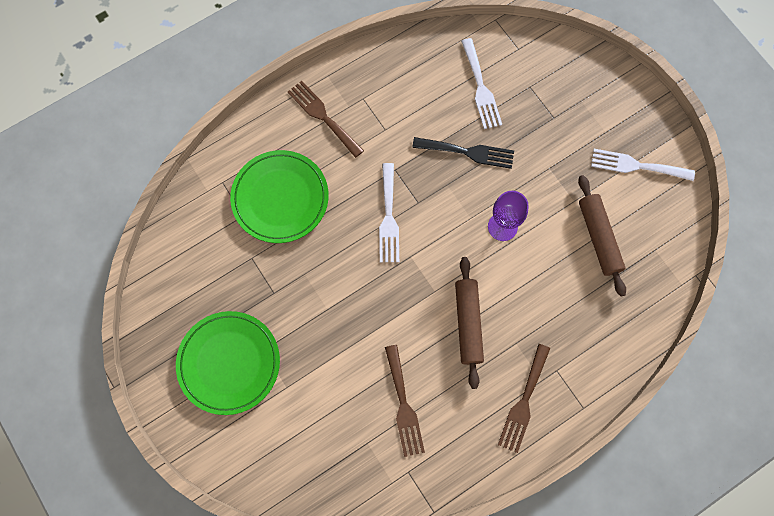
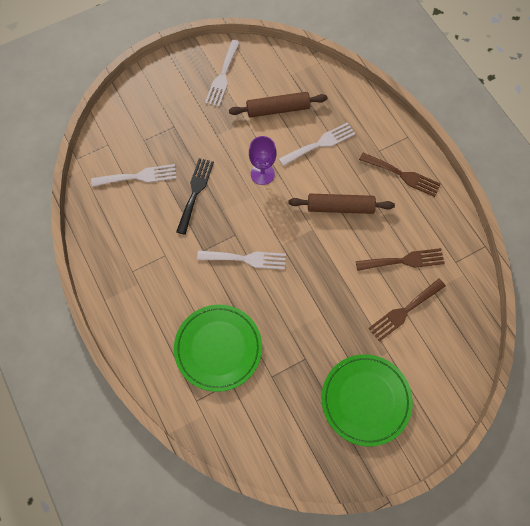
camera: 85 degrees left, 5 degrees down
brown fork [288,81,364,158] -> brown fork moved to [368,279,446,342]
none -> white fork [279,122,355,166]

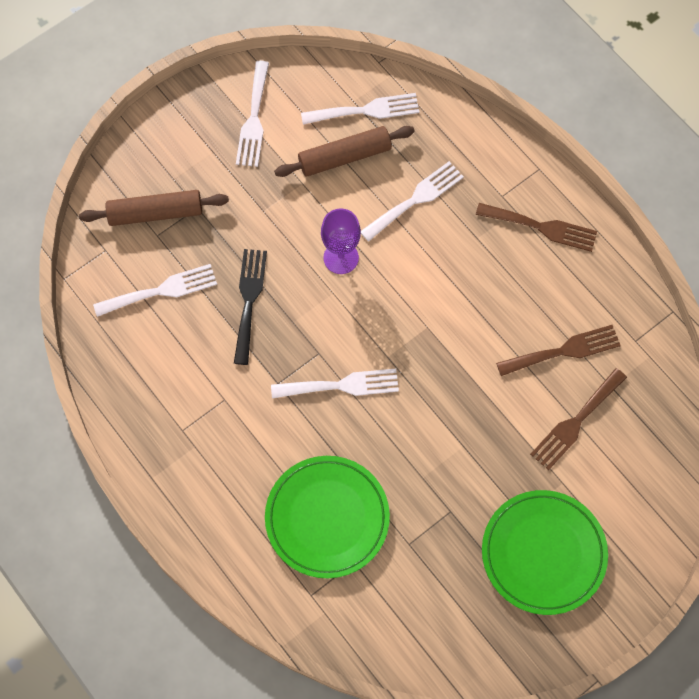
camera: 10 degrees left, 0 degrees up
brown rolling pin [288,194,395,214] -> brown rolling pin moved to [79,190,229,226]
none -> white fork [301,93,420,125]

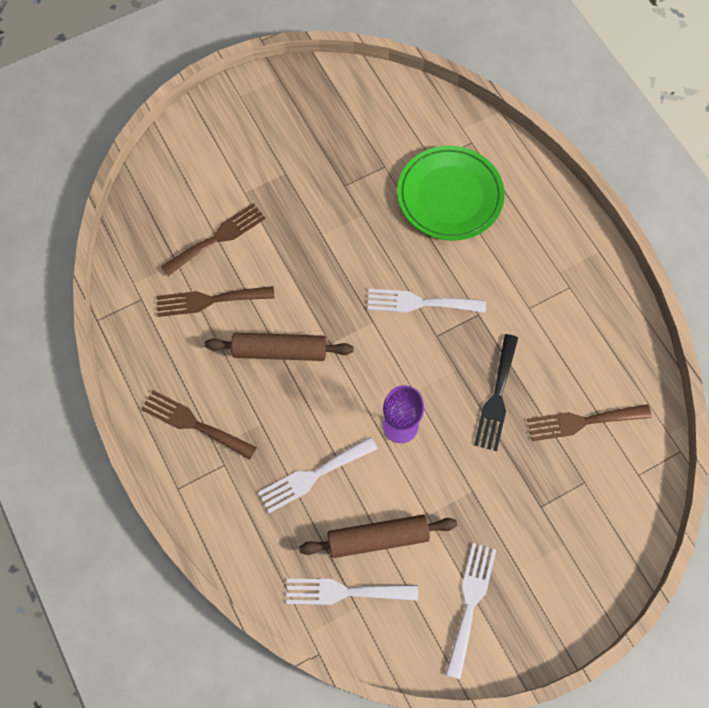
camera: 170 degrees left, 0 degrees up
brown rolling pin [79,190,229,226] -> brown rolling pin moved to [205,333,354,361]
white fork [93,264,217,317] -> brown fork [527,404,652,441]
green plate [482,490,608,615] -> none

